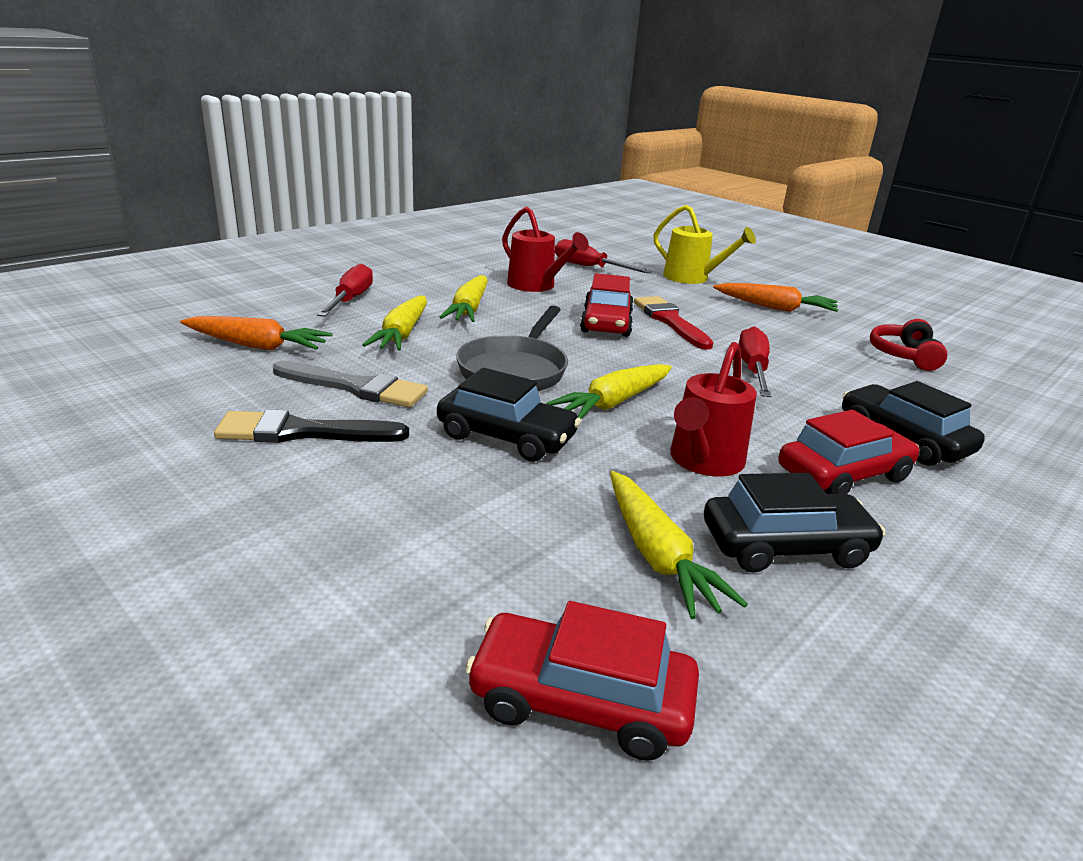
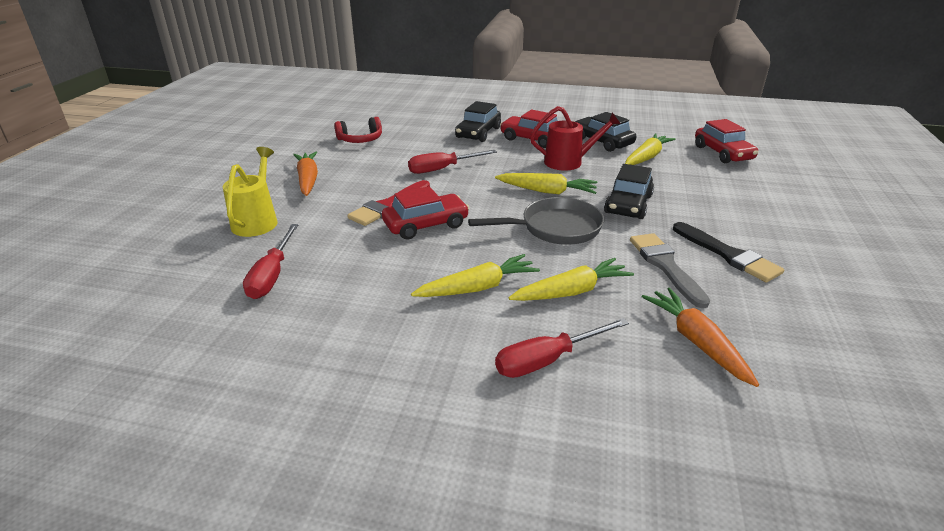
camera: 120 degrees left, 5 degrees up
black car [437,368,581,462] -> black car turned 150 degrees counterclockwise [604,164,654,219]
red watering can [502,207,589,292] -> none

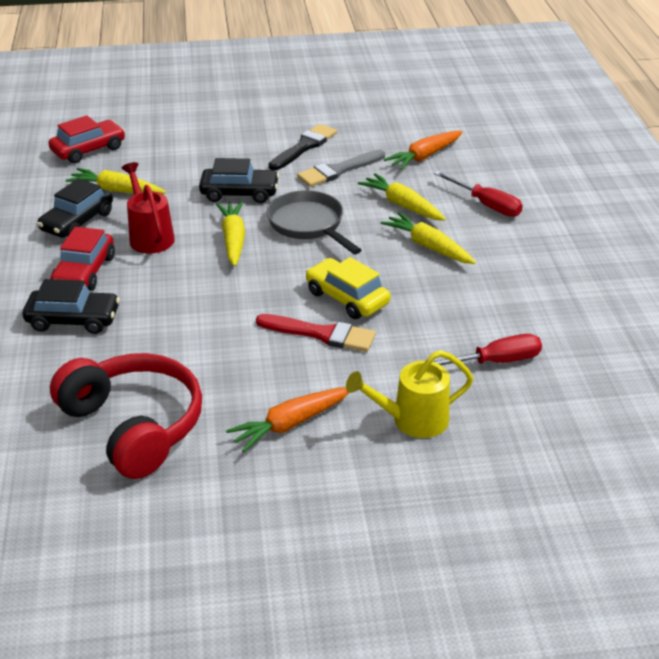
camera: 110 degrees left, 5 degrees up
red headphones [334,117,382,143] -> red headphones [50,353,202,479], size x1.92
red car [382,186,469,240] -> yellow car [306,257,391,319]
red screwdriver [408,150,497,174] -> none

